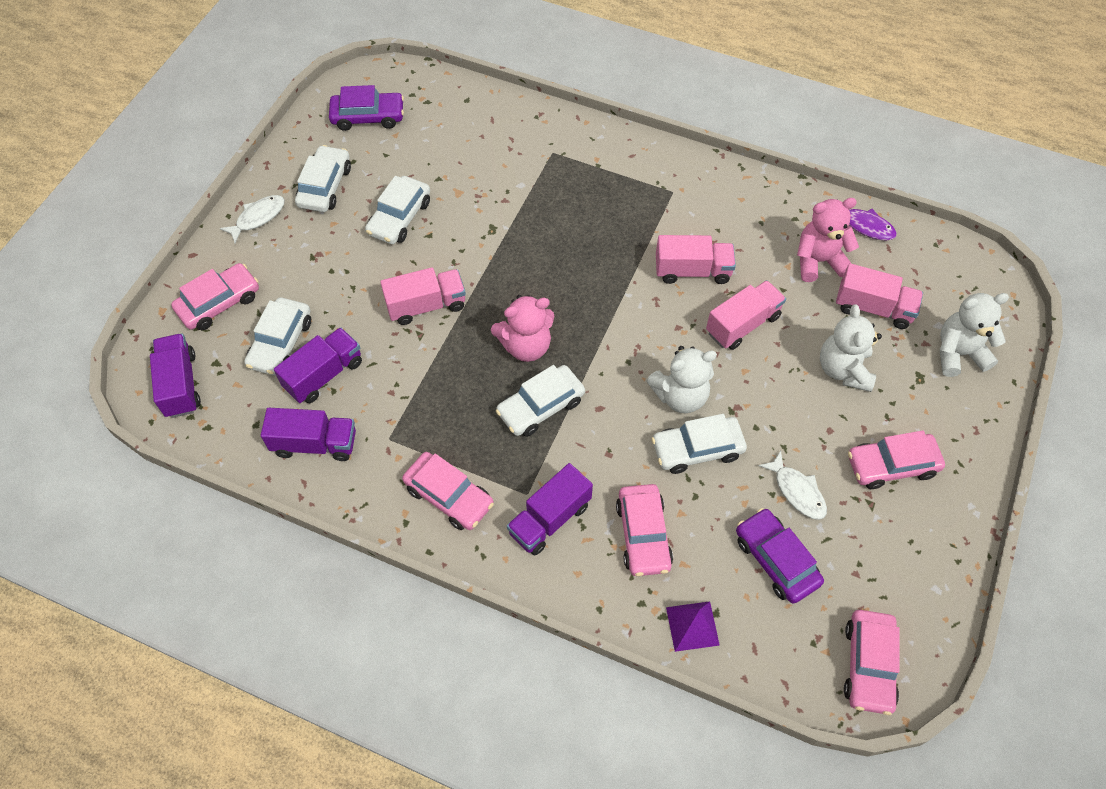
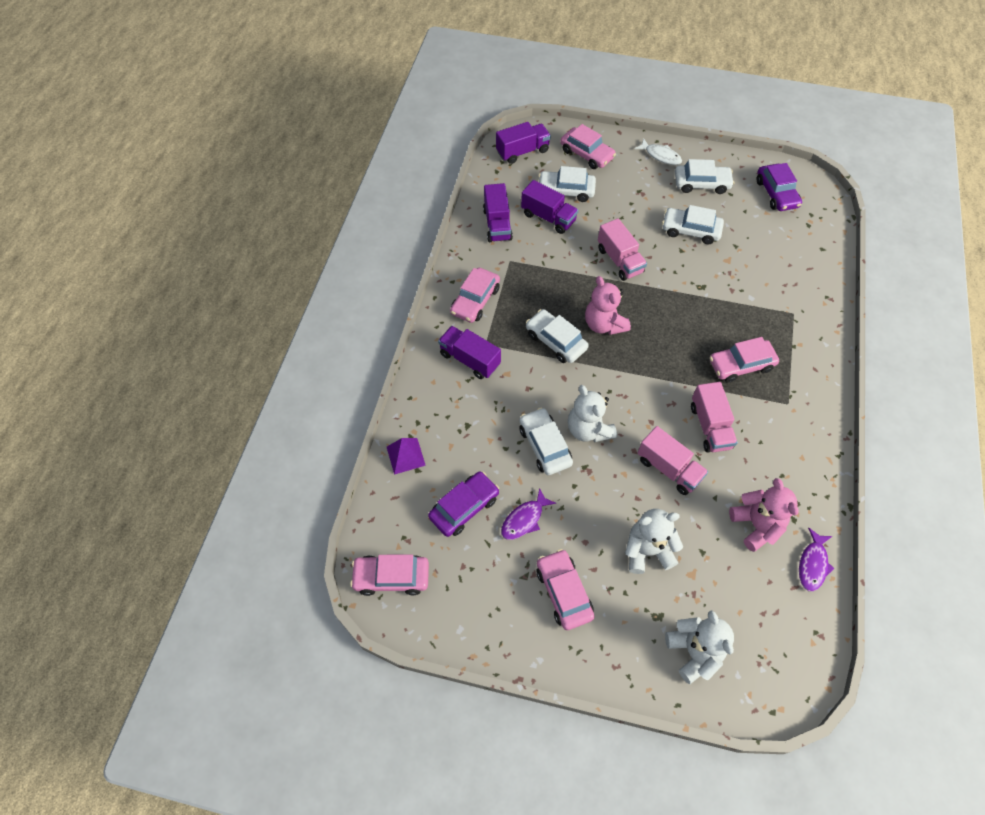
camera: 80 degrees right, 0 degrees up
pink car [616,484,673,576] -> pink car moved to [710,337,779,383]
white fish [758,451,827,520] -> purple fish [501,488,556,540]
pink truck [836,263,923,329] -> none

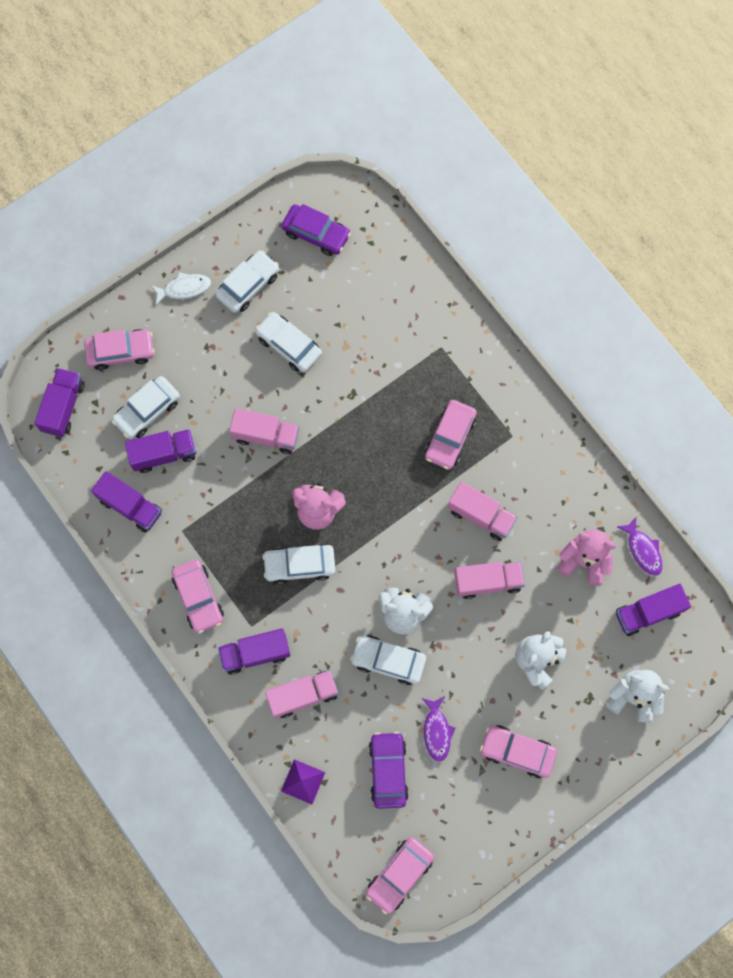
camera: 50 degrees left, 15 degrees up
white car [662,205,724,244] -> white car turned 75 degrees clockwise [255,312,322,373]
none -> pink truck [265,670,339,718]
none -> purple truck [616,584,691,636]

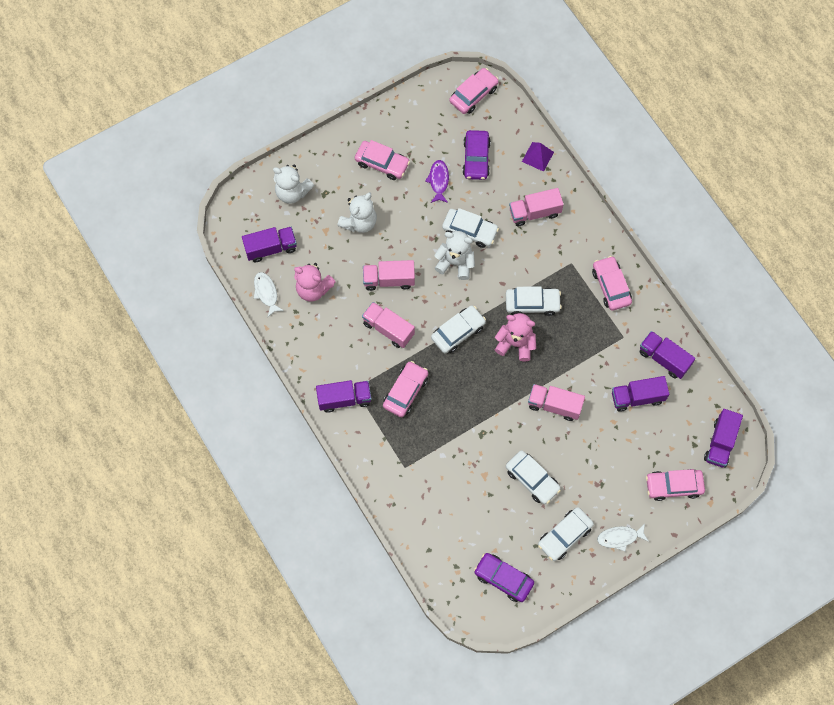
camera: 175 degrees left, 5 degrees down
white car [112,376,180,439] -> white car moved to [431,306,486,353]
purple truck [218,629,290,675] -> purple truck moved to [316,380,371,413]
purple fish [617,517,663,576] -> white fish [254,272,284,317]

